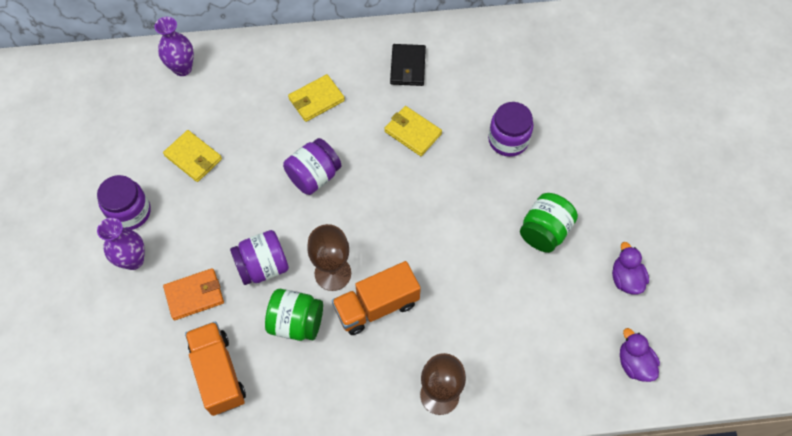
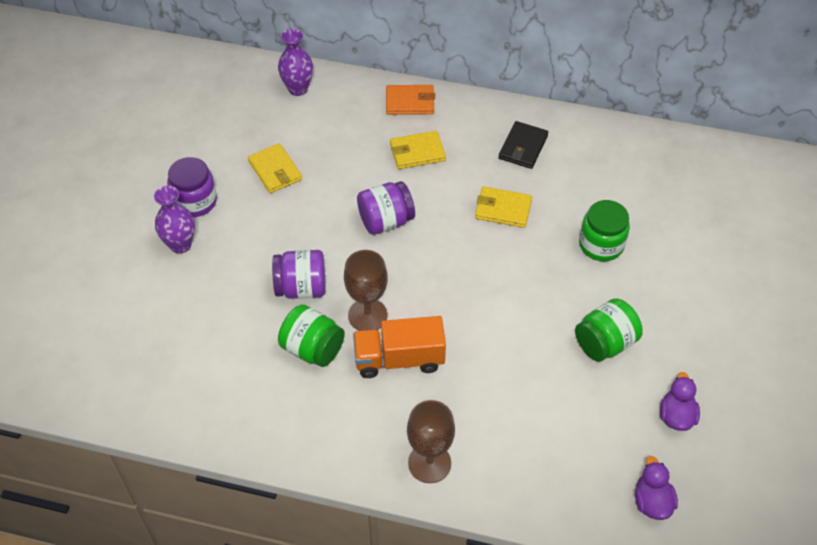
camera: 20 degrees right, 10 degrees down
orange wallet [163,268,224,320] -> orange wallet moved to [386,85,435,115]
orange truck [185,321,246,416] -> none
yellow wallet [384,106,442,156] -> yellow wallet turned 45 degrees counterclockwise [475,186,532,228]
purple jar [488,102,534,157] -> green jar [579,200,630,261]

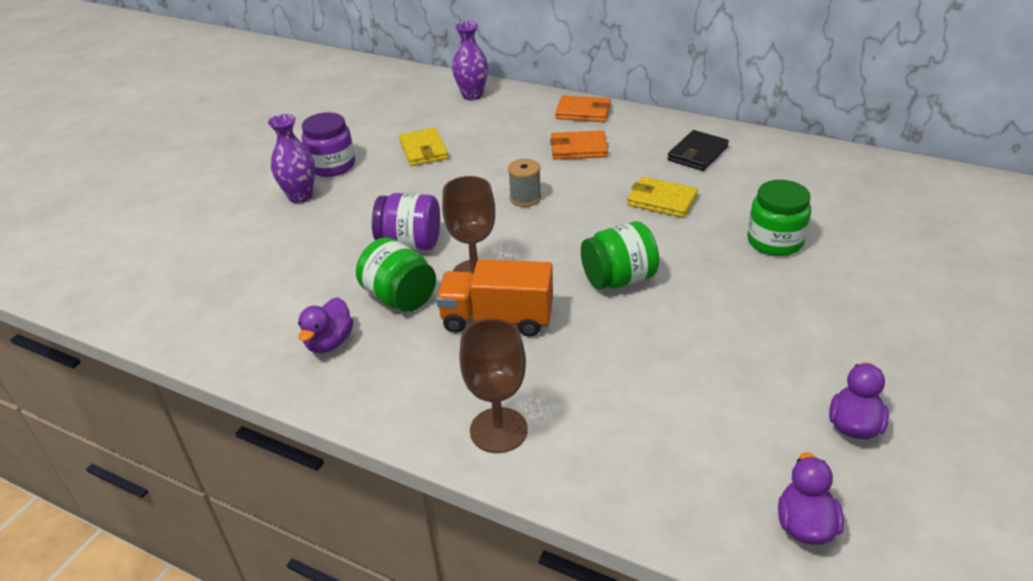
camera: 15 degrees right, 15 degrees down
purple jar [357,181,415,235] -> grey spool [508,159,541,207]
yellow wallet [390,131,446,169] -> orange wallet [550,131,608,160]
green jar [575,298,643,362] -> green jar moved to [581,221,659,289]
none -> purple duck [298,297,353,353]

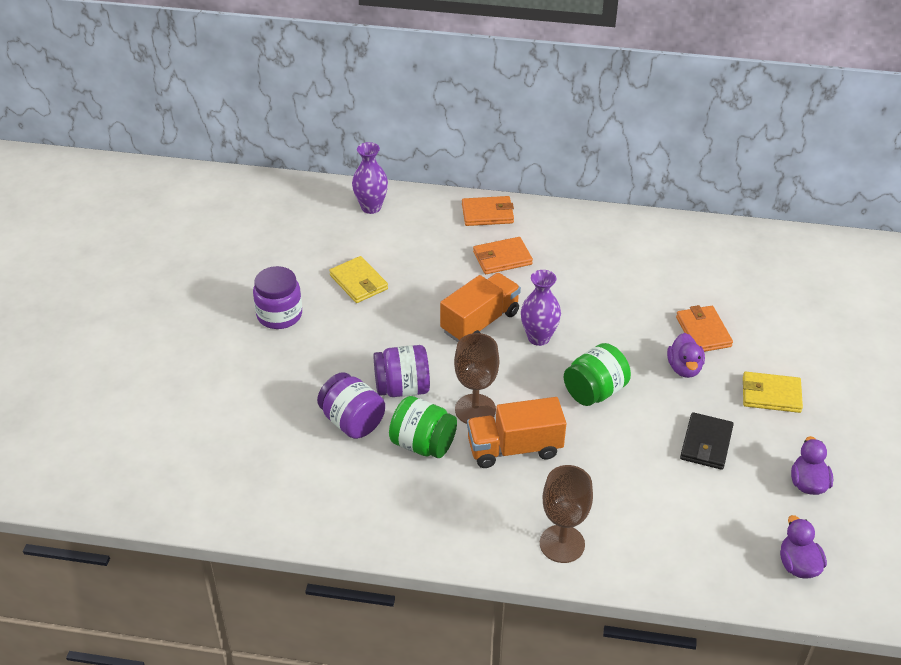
camera: 20 degrees left, 5 degrees up
purple vase [268,114,315,203] -> purple vase moved to [521,270,561,346]
purple duck [298,297,353,353] -> purple duck moved to [667,333,705,378]
grey spool [508,159,541,207] -> orange truck [440,273,521,342]
yellow wallet [627,177,698,218] -> yellow wallet moved to [743,372,803,413]
black wallet [667,130,729,171] -> black wallet moved to [680,412,734,470]
green jar [747,180,811,256] -> orange wallet [676,305,733,352]
none -> purple jar [317,372,385,439]

